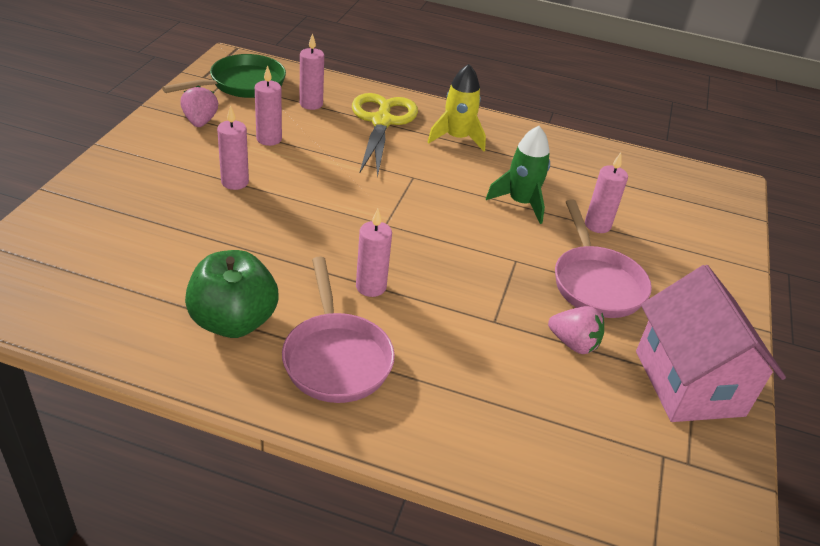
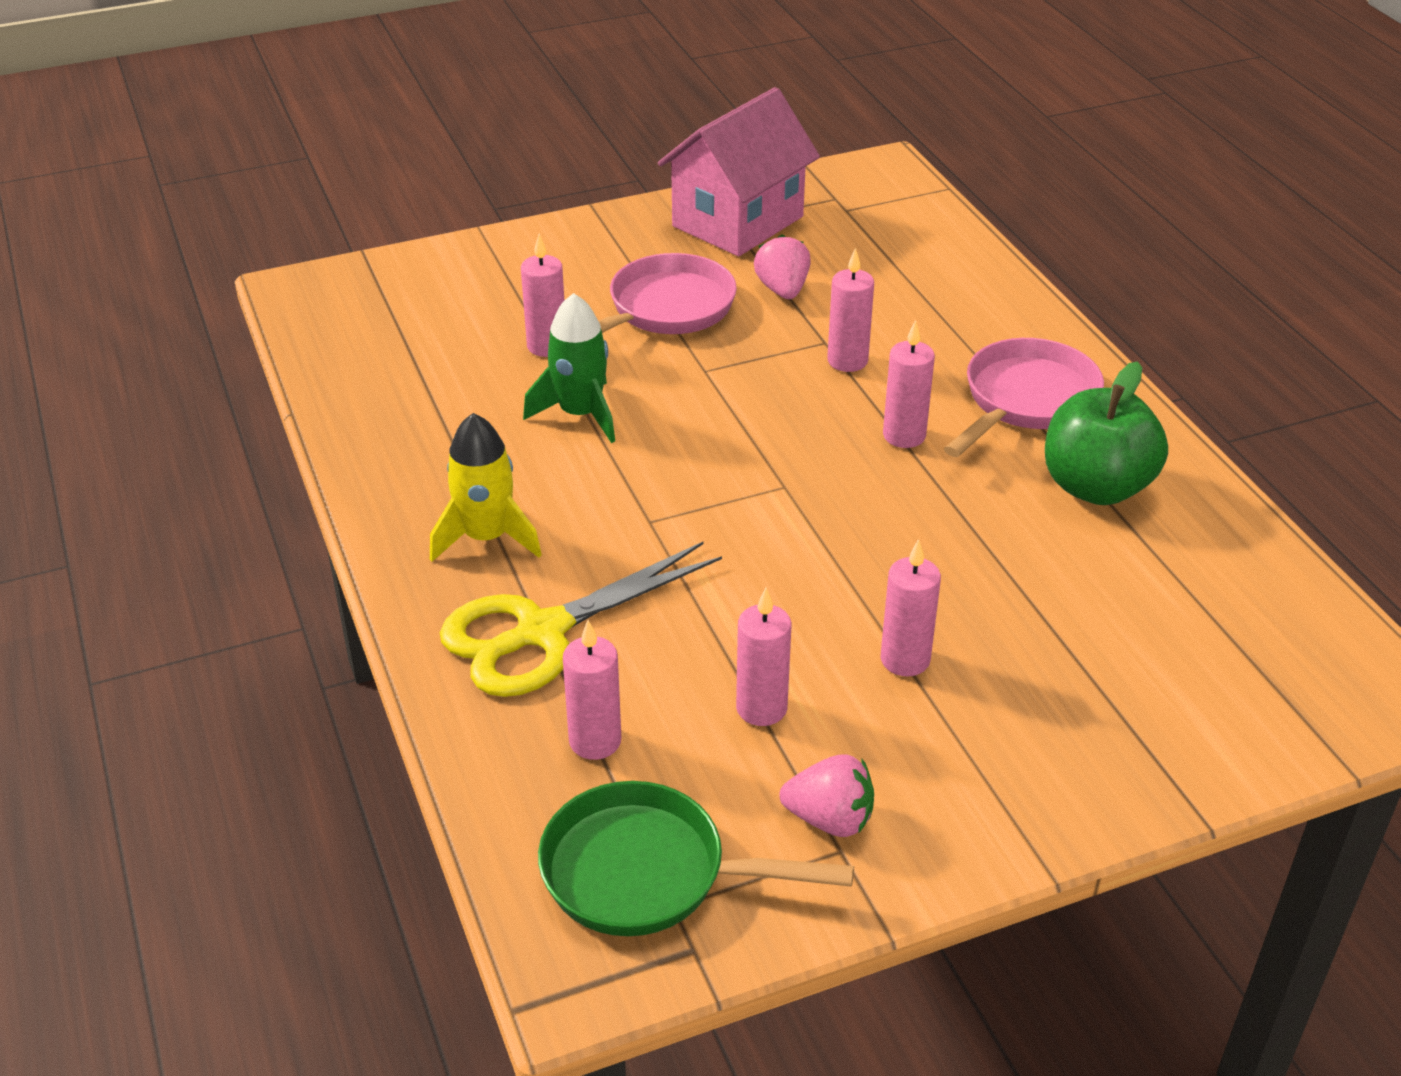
camera: 125 degrees left, 0 degrees up
pink strawberry [180,85,218,127] -> pink strawberry turned 120 degrees counterclockwise [779,754,874,837]
none -> pink candle [827,248,874,372]

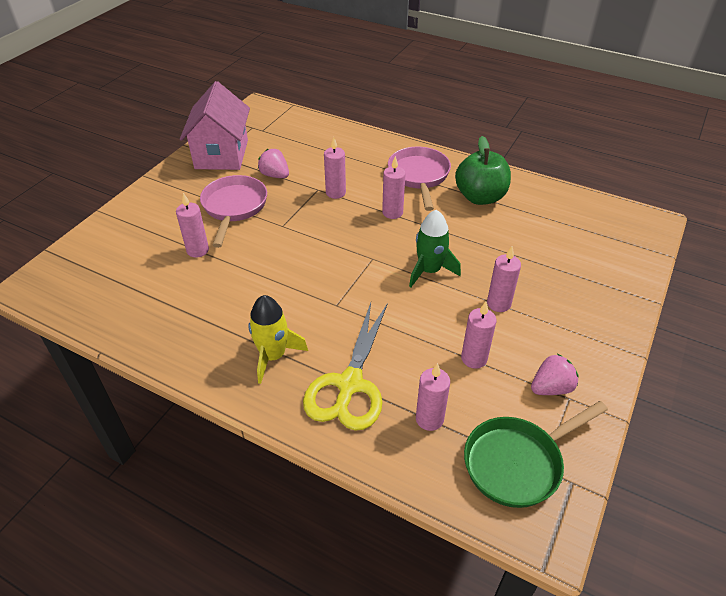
camera: 40 degrees left, 5 degrees up
green rocket [523,293,615,443] -> green rocket moved to [409,210,461,287]

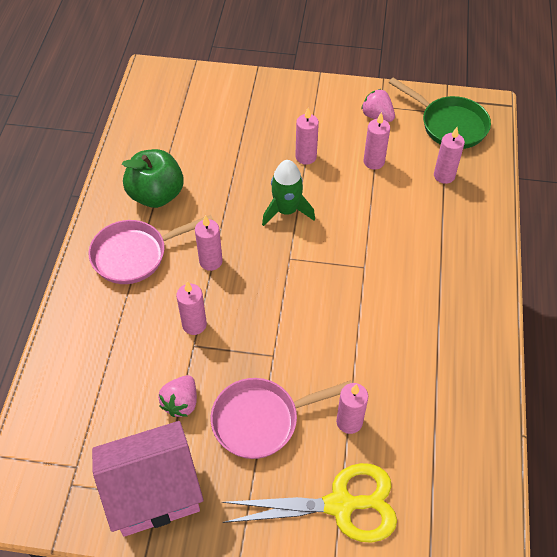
camera: 110 degrees left, 10 degrees up
yellow rocket [248,295,308,384] -> none
yellow scissors [303,303,388,430] -> yellow scissors moved to [222,463,397,543]

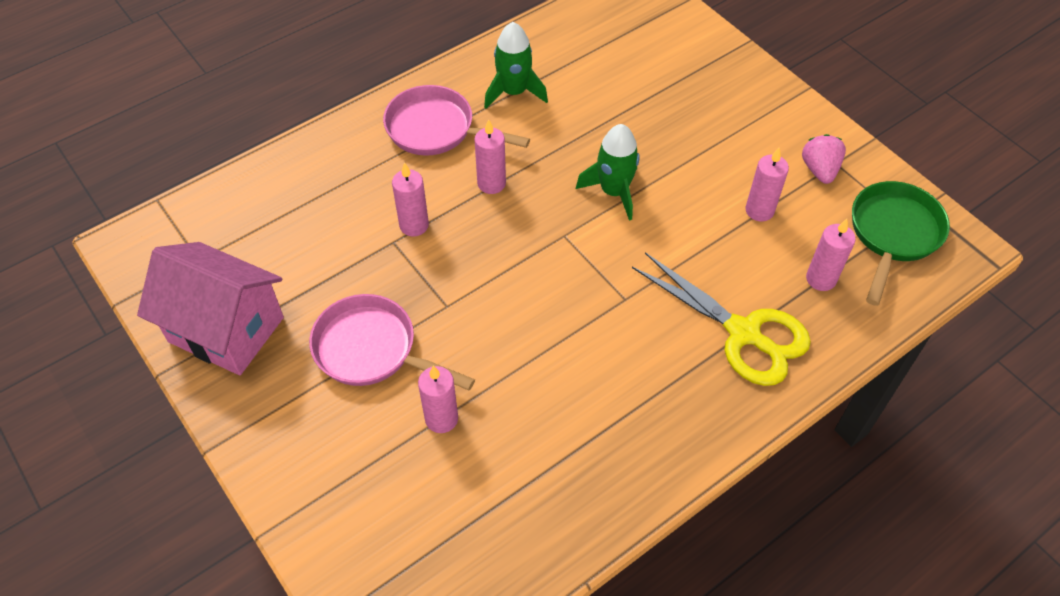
camera: 45 degrees right, 0 degrees up
green apple [122,149,184,208] -> green rocket [484,22,548,109]
pink strawberry [158,375,197,417] -> none
yellow scissors [222,463,397,543] -> yellow scissors moved to [632,252,811,386]
pink candle [295,108,319,165] -> none
green pan [389,78,491,149] -> green pan turned 150 degrees counterclockwise [852,181,950,306]

